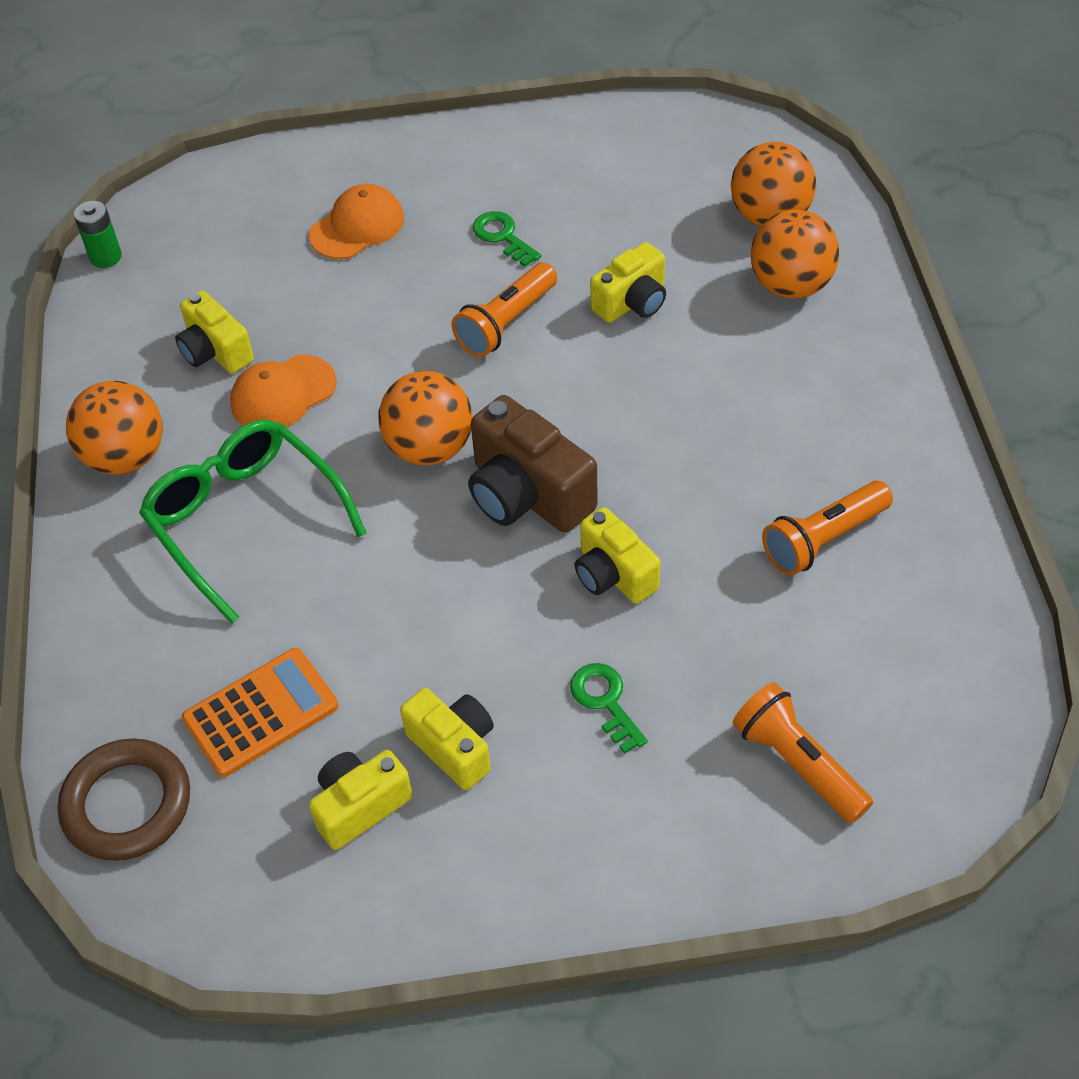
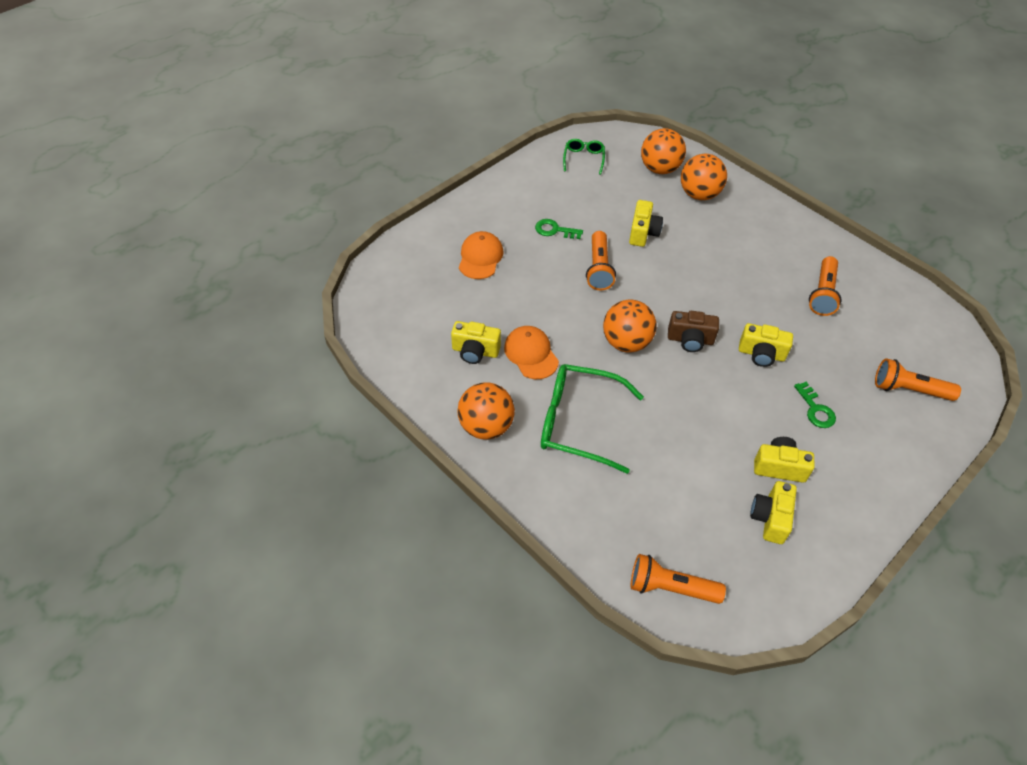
camera: 40 degrees left, 0 degrees up
brown ring [58,738,190,861] -> orange flashlight [631,554,726,604]
green battery [74,201,122,268] -> none
orange calculator [182,648,339,777] -> none
orange cap [230,355,337,427] -> orange cap turned 135 degrees clockwise [504,326,559,379]
brown camera [468,395,598,533] -> brown camera [668,311,719,352], size x0.65
green key [570,663,648,754] -> green key turned 135 degrees counterclockwise [794,382,836,428]
none -> green glasses [563,139,605,175]

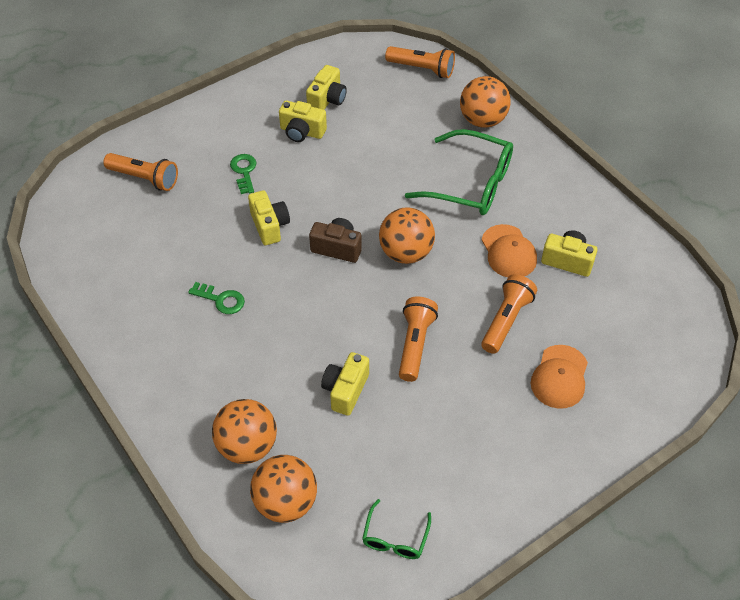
camera: 170 degrees left, 0 degrees up
orange ball [457,382,515,440] -> orange ball moved to [460,76,511,128]
green key [535,219,583,239] -> green key moved to [188,282,245,314]
yellow camera [739,323,793,367] -> yellow camera turned 45 degrees clockwise [248,190,290,245]
orange flashlight [809,256,841,316] -> orange flashlight moved to [481,274,537,354]

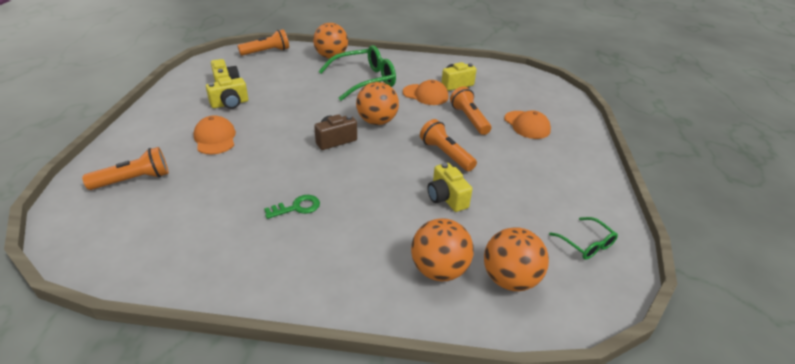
camera: 50 degrees left, 15 degrees down
green key [230,154,257,194] -> orange cap [193,115,236,154]
yellow camera [248,190,290,245] -> none

